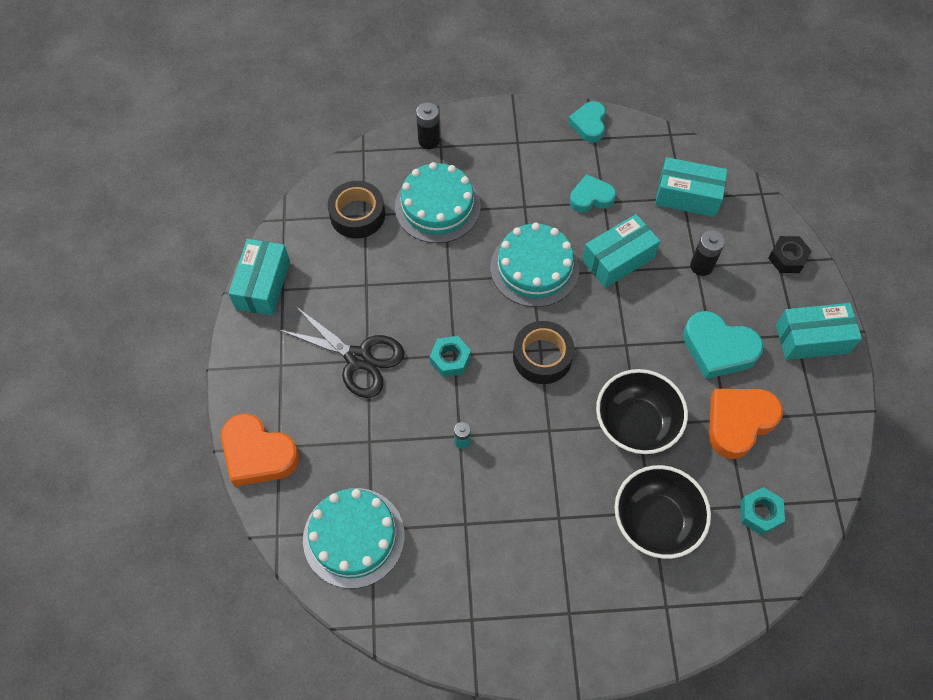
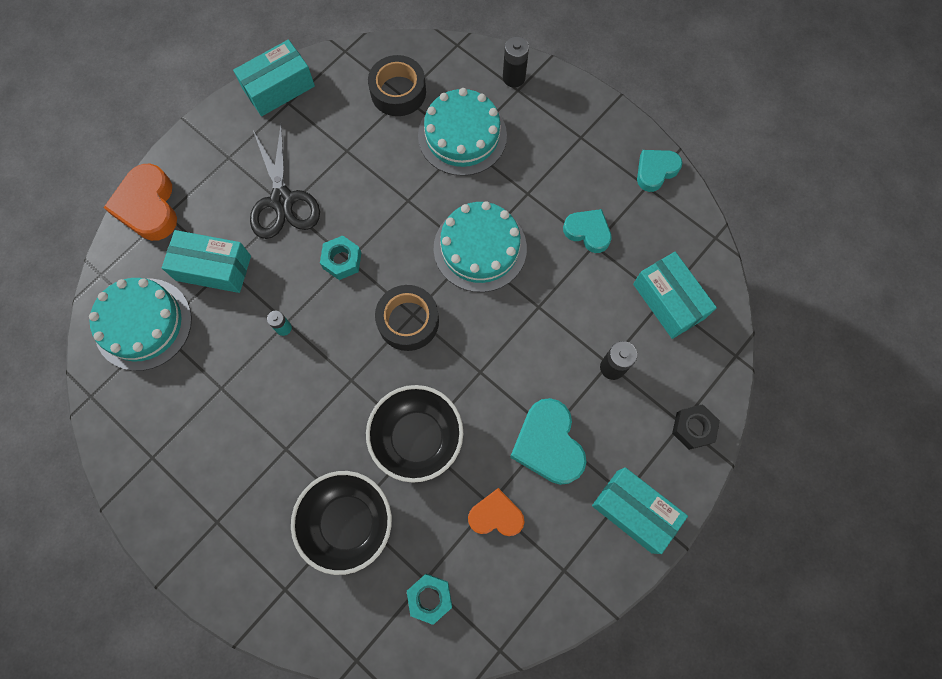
camera: 45 degrees right, 10 degrees up
turquoise box [582,214,660,288] -> turquoise box moved to [162,230,251,293]
orange heart [709,389,783,459] -> orange heart [468,488,525,536], size x0.64

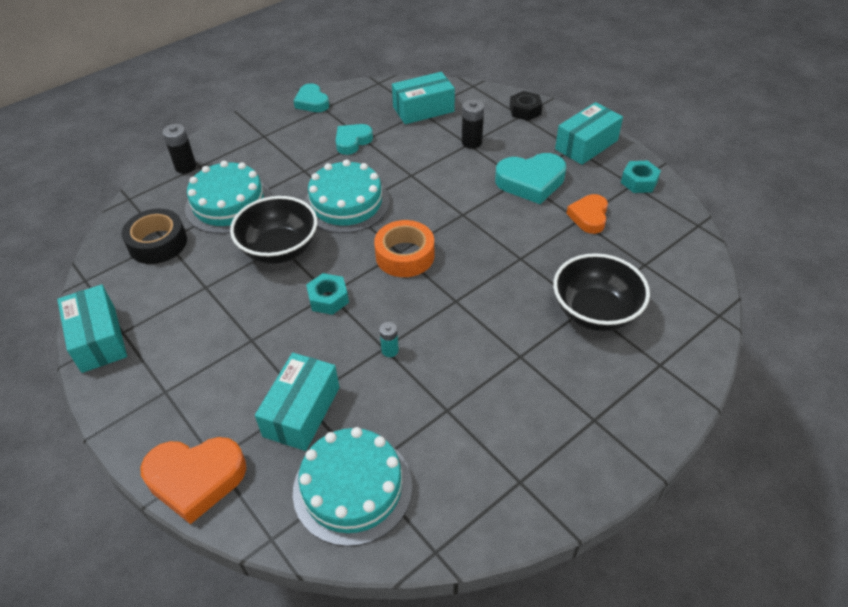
camera: 80 degrees left, 25 degrees down
black scissors [250,123,320,239] -> none
black bowl [366,385,463,483] -> black bowl moved to [230,196,318,264]
black tape [375,285,439,351] -> orange tape [374,220,434,277]
turquoise nut [407,574,452,625] -> turquoise nut moved to [621,161,661,193]

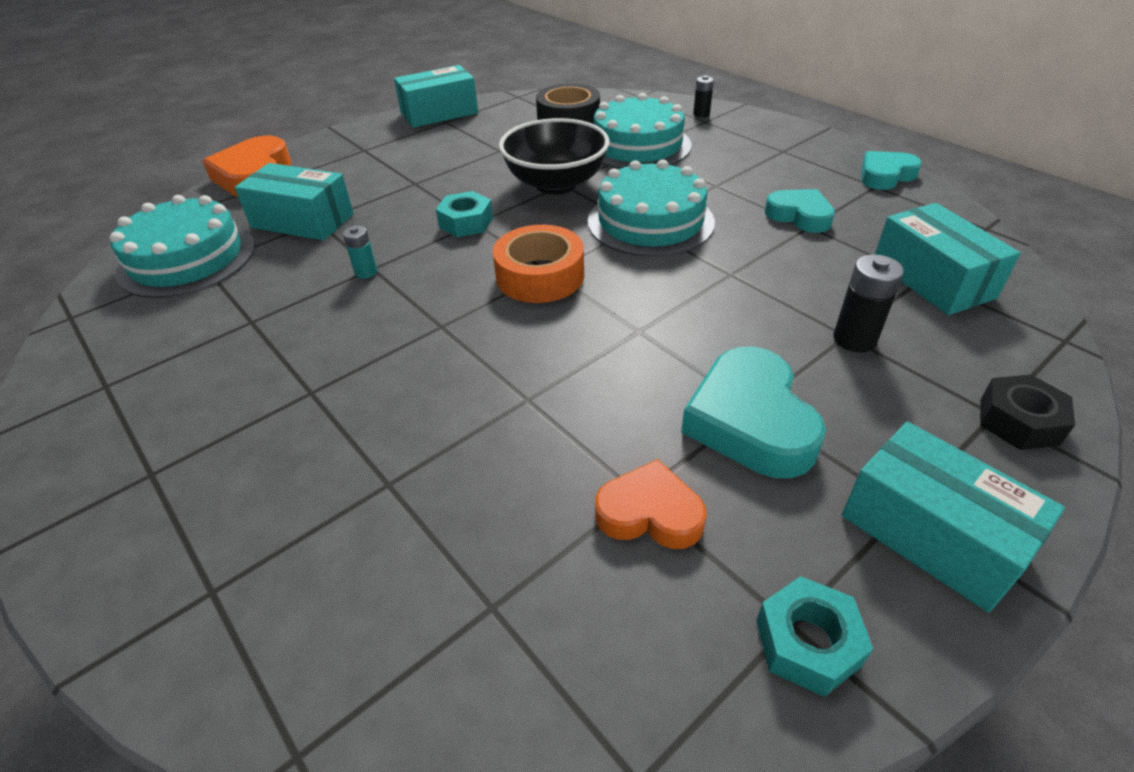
camera: 90 degrees right, 5 degrees down
black battery [162,124,196,174] -> black battery [693,75,714,118], size x0.63
black bowl [553,253,650,331] -> none

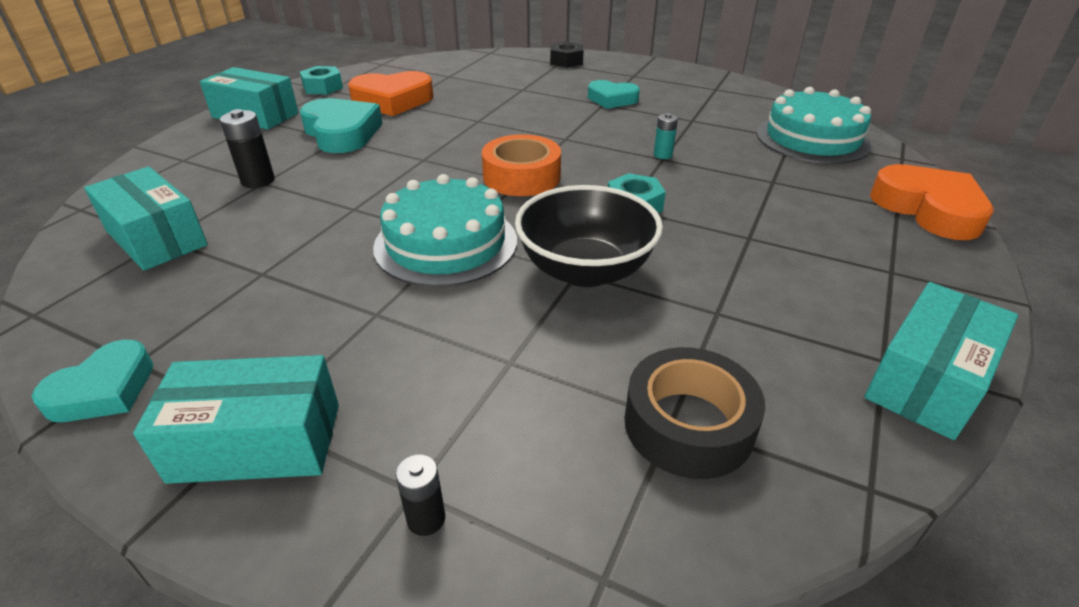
camera: 155 degrees right, 5 degrees down
turquoise box [235,163,354,241] -> turquoise box moved to [133,355,339,484]
turquoise cake [594,93,692,169] -> none
orange heart [595,459,707,549] -> orange heart [348,71,433,116], size x1.56
turquoise heart [765,189,835,233] -> turquoise heart moved to [588,80,640,109]
black nut [980,374,1075,450] -> black nut moved to [550,41,584,68]

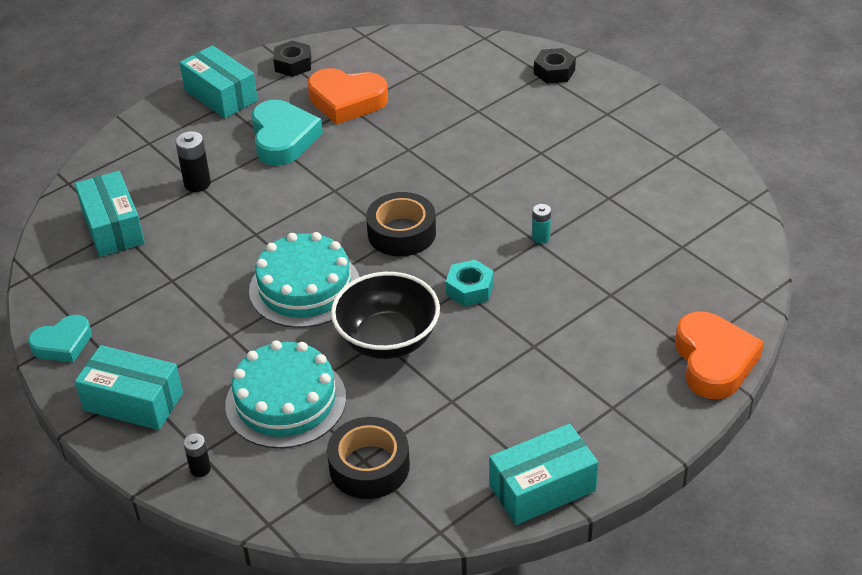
camera: 25 degrees right, 5 degrees up
turquoise nut [300,66,343,94] -> black nut [273,40,311,77]
orange tape [482,134,561,196] -> black tape [366,192,436,256]
turquoise heart [588,80,640,109] -> none
turquoise cake [756,87,872,164] -> turquoise cake moved to [225,341,346,449]

